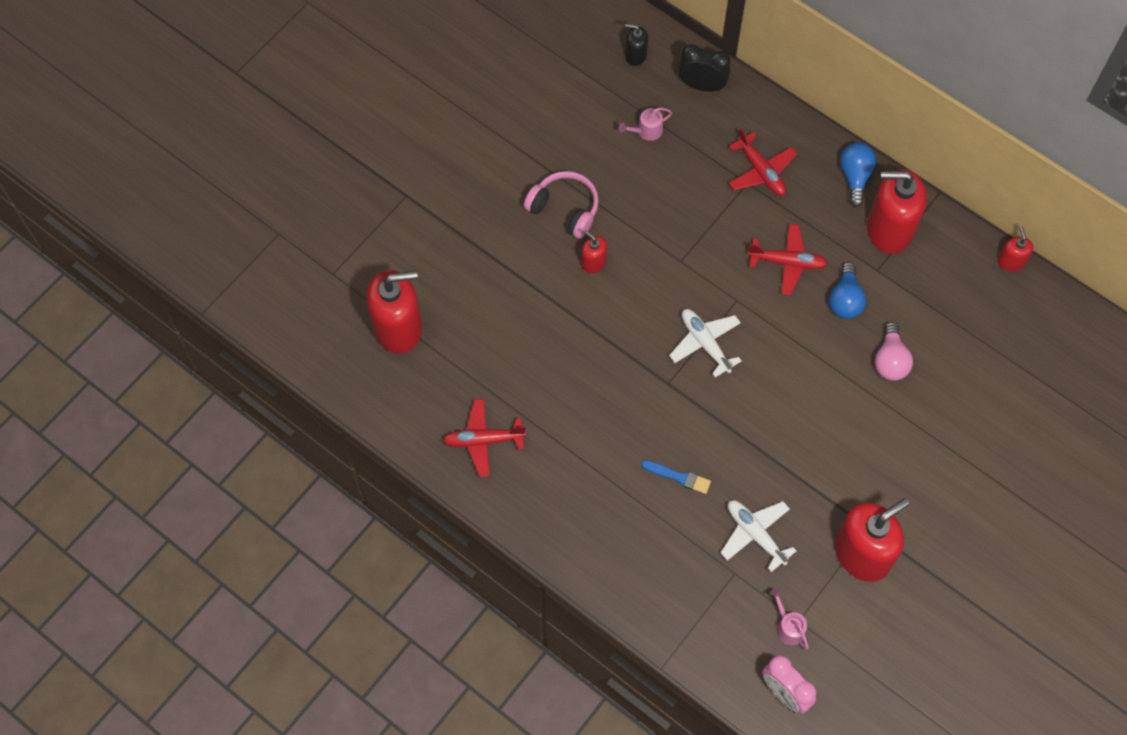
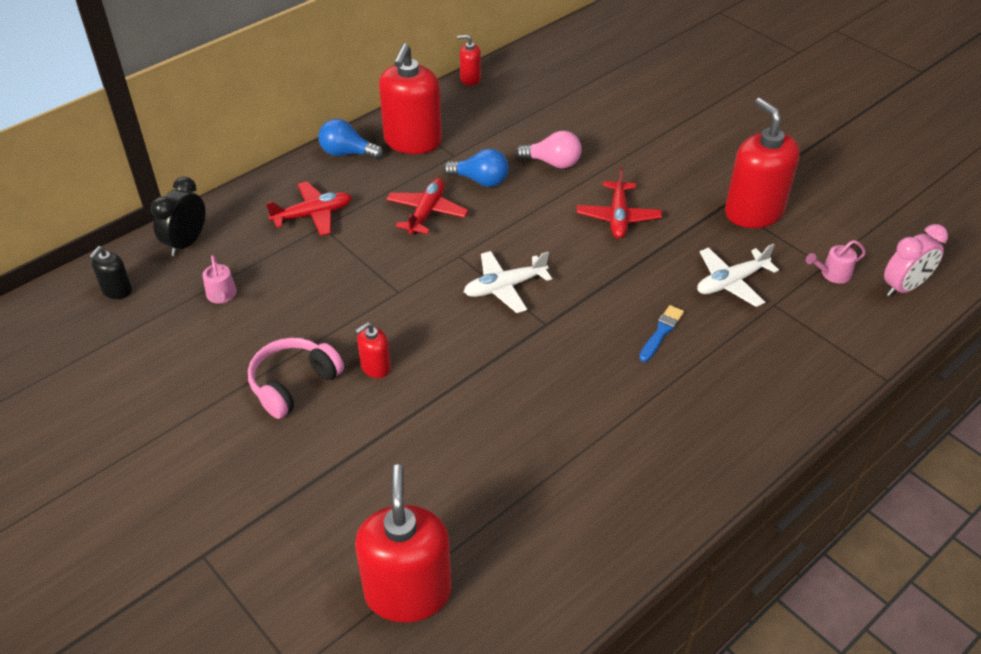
camera: 80 degrees left, 20 degrees down
red plane [443,399,526,477] -> red plane moved to [577,167,662,238]

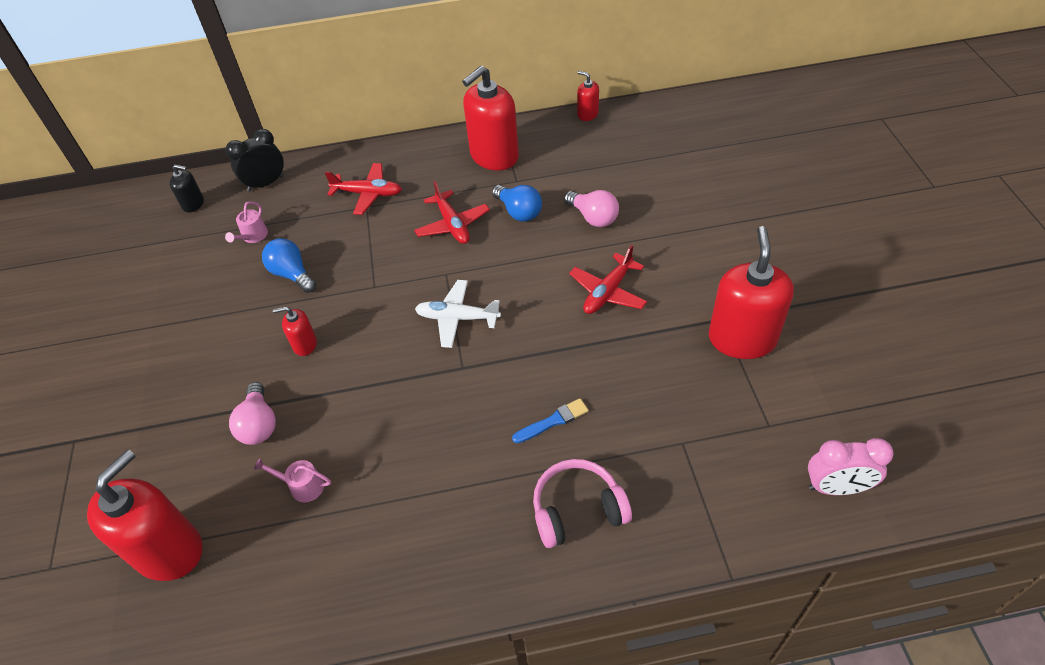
camera: 35 degrees right, 5 degrees up
black soap dispenser [89,246,132,299] -> black soap dispenser turned 135 degrees counterclockwise [170,165,204,212]
pink headphones [248,338,344,419] -> pink headphones moved to [533,459,632,548]
blue light bulb [318,119,383,159] -> blue light bulb moved to [262,238,316,293]
red plane [386,178,468,235] -> red plane turned 105 degrees clockwise [414,181,490,244]
white plane [697,244,779,307] -> none
pink watering can [806,240,866,284] -> pink watering can moved to [254,458,331,502]
none -> pink light bulb [229,382,276,445]

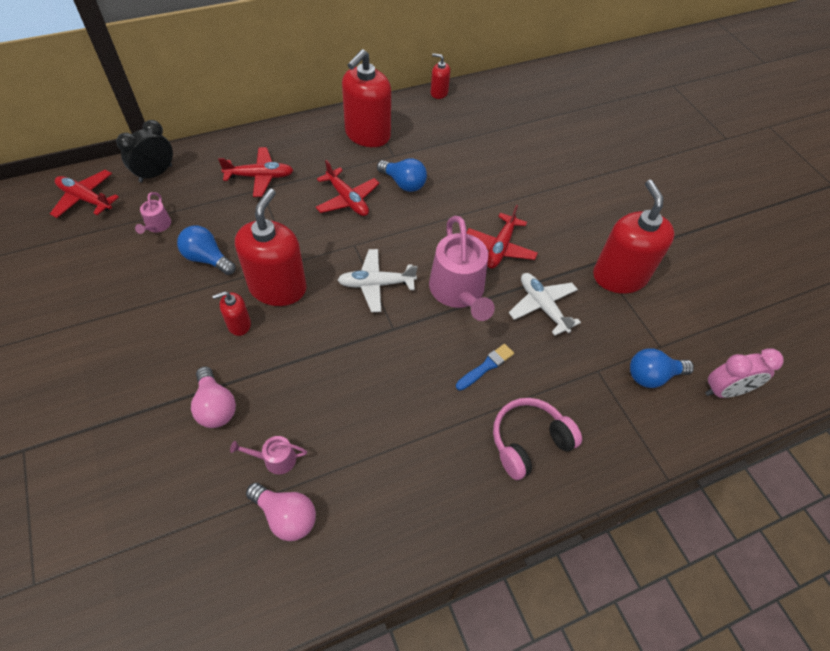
camera: 20 degrees left, 5 degrees up
red soap dispenser [87,449,202,581] -> red soap dispenser moved to [235,188,307,306]
black soap dispenser [170,165,204,212] -> red plane [50,170,119,218]
pink light bulb [564,190,619,227] -> pink light bulb moved to [246,483,316,541]
none -> pink watering can [429,216,495,321]
none -> white plane [509,273,581,336]
none -> blue light bulb [630,348,694,388]

